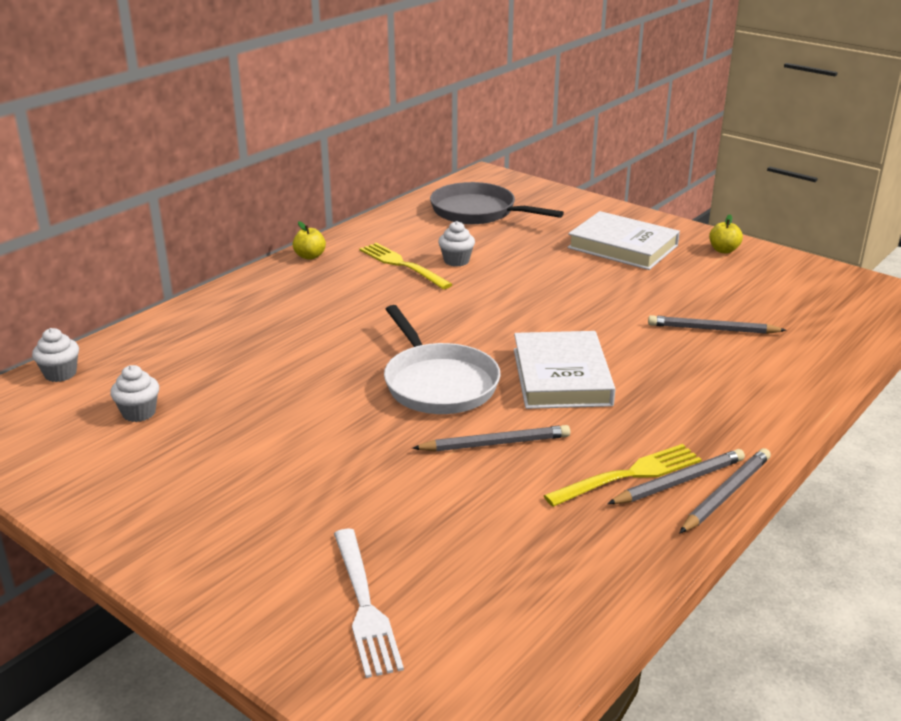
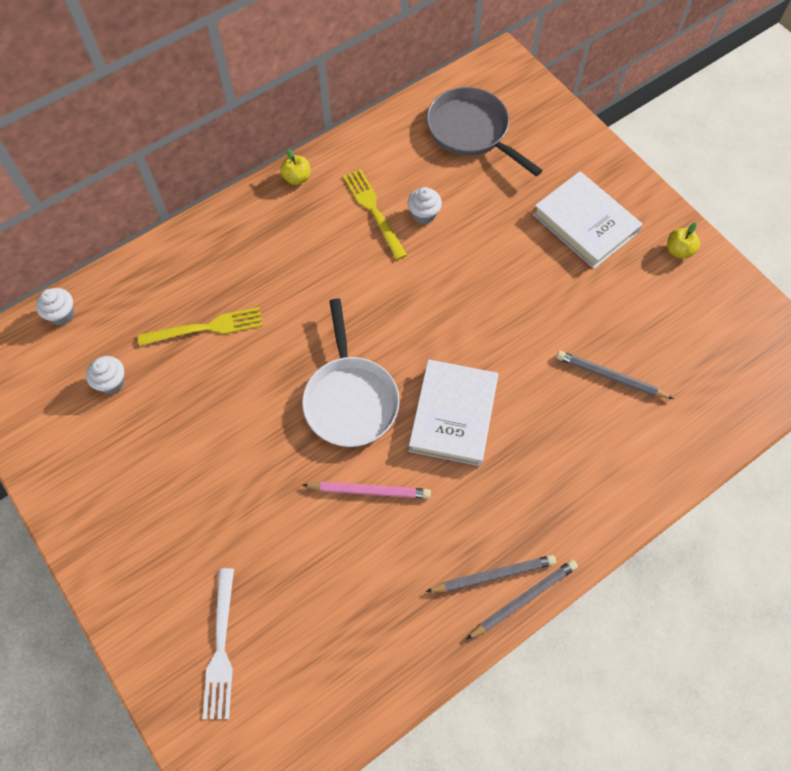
camera: 15 degrees right, 35 degrees up
grey pencil [412,425,570,452] -> pink pencil [302,481,431,499]
yellow fork [543,444,702,507] -> yellow fork moved to [138,307,263,346]

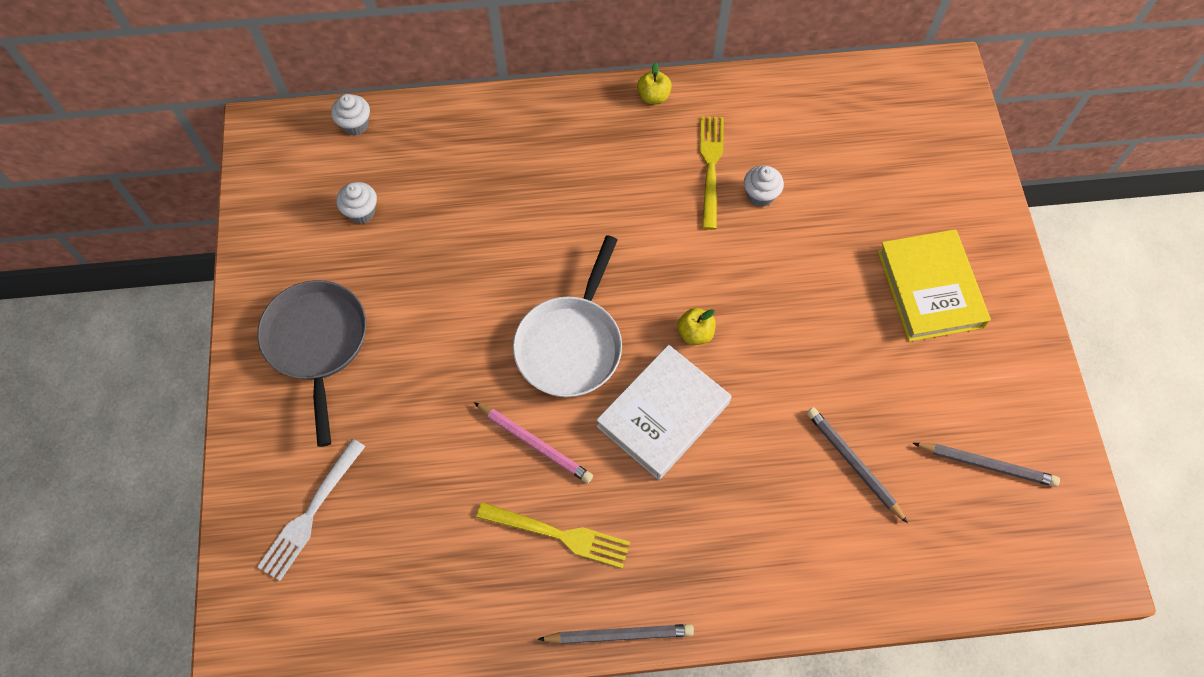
camera: 30 degrees right, 0 degrees up
yellow fork [138,307,263,346] -> yellow fork moved to [476,502,630,569]
grey pencil [426,555,556,592] -> grey pencil moved to [913,443,1060,487]
grey pan [427,87,543,176] -> grey pan moved to [257,280,367,447]
white book [533,171,643,269] -> yellow book [878,229,991,342]
yellow apple [667,223,700,259] -> yellow apple moved to [677,308,716,345]

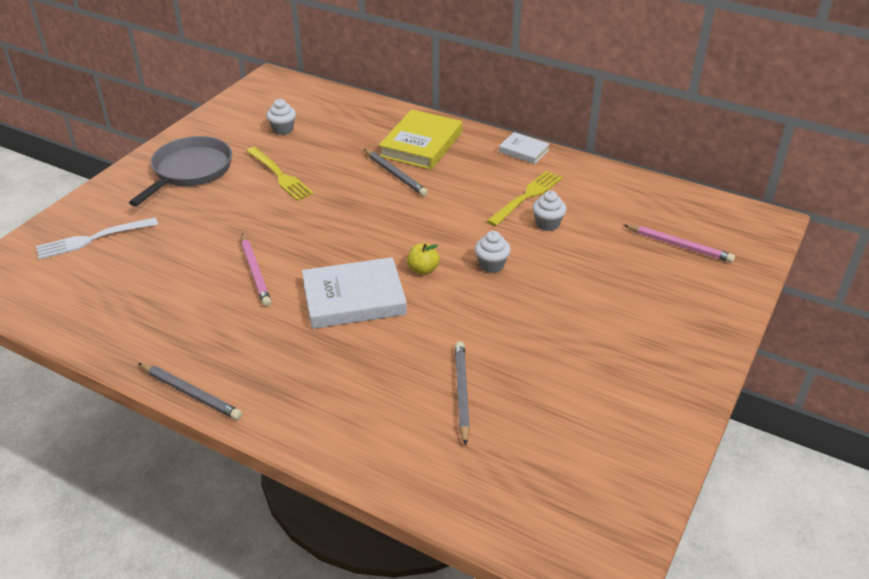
camera: 35 degrees right, 25 degrees down
white cupcake [331,94,370,136] -> white cupcake moved to [475,231,511,273]
yellow fork [476,502,630,569] -> yellow fork moved to [246,147,314,201]
white pan [513,235,622,397] -> none
yellow apple [637,62,672,104] -> white book [499,132,550,164]
yellow book [878,229,991,342] -> yellow book moved to [379,109,462,170]
grey pencil [913,443,1060,487] -> grey pencil moved to [364,149,428,196]
none -> pink pencil [624,225,735,263]

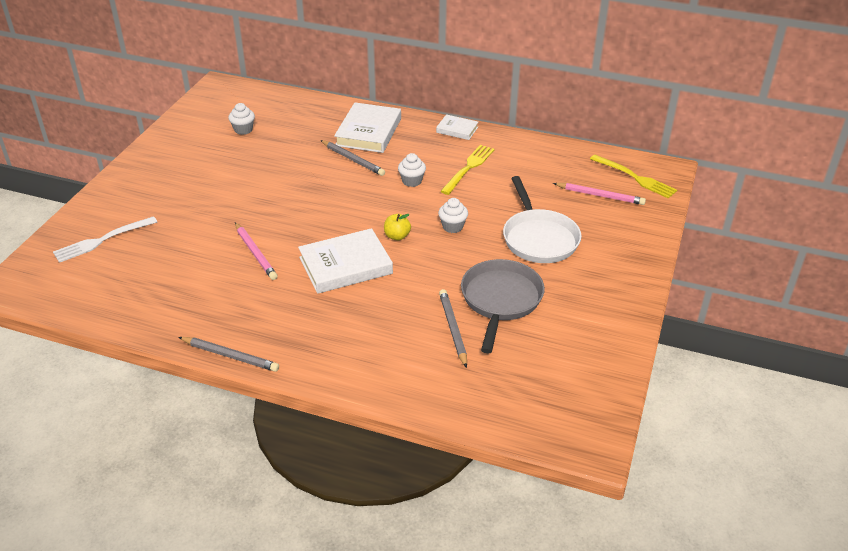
camera: 10 degrees left, 0 degrees up
grey pan [129,136,232,206] -> grey pan moved to [461,259,545,353]
yellow fork [246,147,314,201] -> yellow fork moved to [590,155,677,199]
yellow book [379,109,462,170] -> white book [334,102,401,153]
white cupcake [532,191,567,231] -> white cupcake moved to [398,153,426,187]
none -> white pan [503,176,581,263]

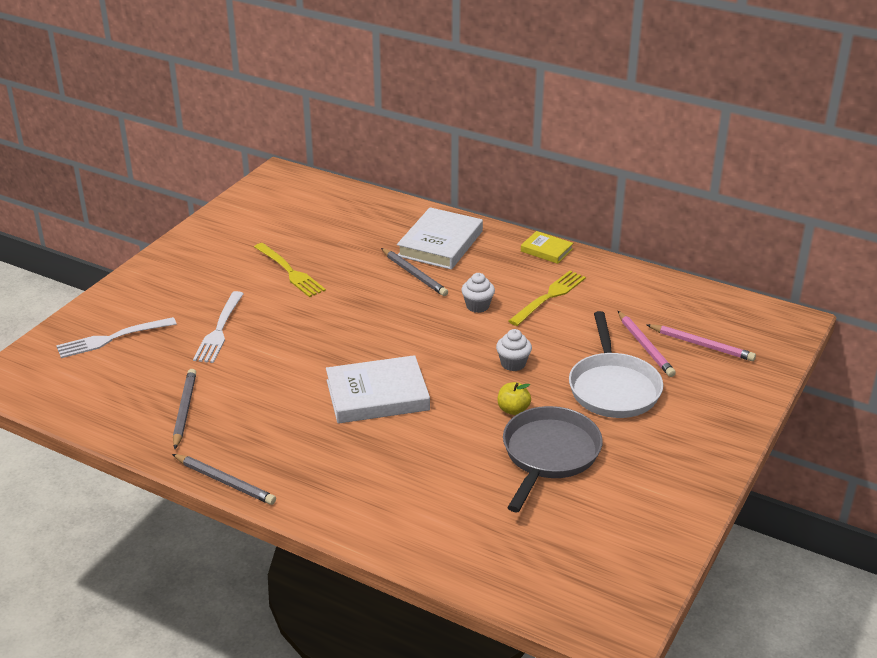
camera: 10 degrees right, 5 degrees down
white cupcake [228,103,255,135] -> none
pink pencil [235,222,277,280] -> pink pencil moved to [618,311,676,377]
yellow apple [384,214,411,240] -> yellow apple moved to [498,382,531,415]
white book [436,114,478,140] -> yellow book [521,231,573,264]
grey pencil [439,289,467,368] -> grey pencil moved to [173,369,196,449]
yellow fork [590,155,677,199] -> yellow fork moved to [254,243,326,297]
none -> white fork [193,291,244,363]

